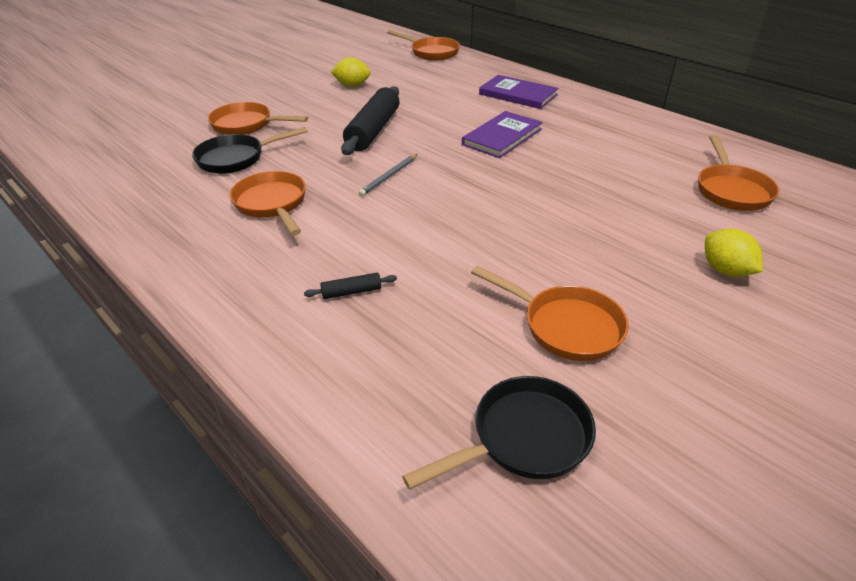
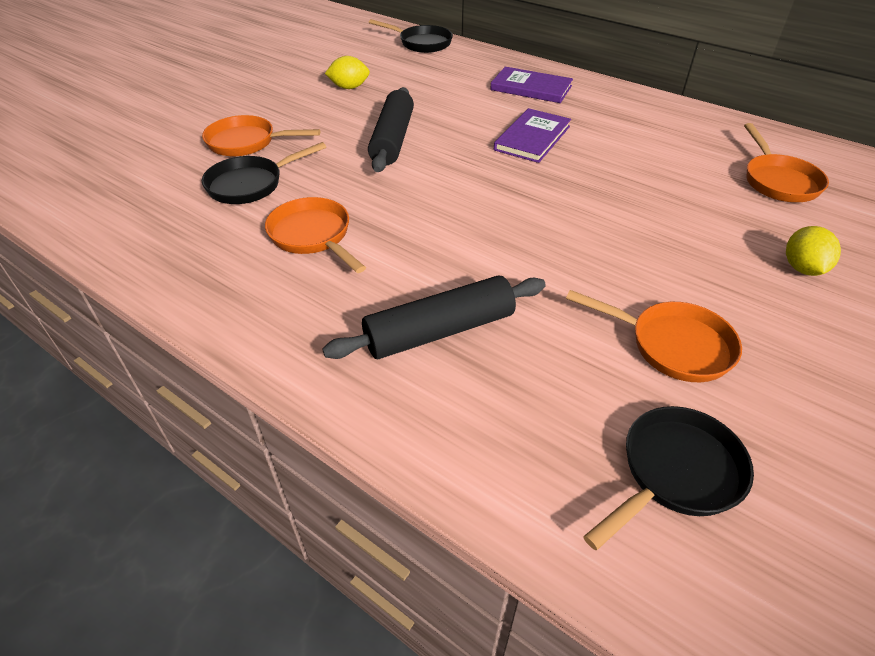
camera: 10 degrees left, 5 degrees up
black rolling pin [304,273,397,299] -> black rolling pin [322,276,546,359], size x2.34
grey pencil [359,154,418,196] -> none
orange pan [387,30,460,61] -> black pan [369,19,453,53]
yellow lemon [705,229,763,277] -> yellow lemon turned 45 degrees clockwise [786,226,841,276]

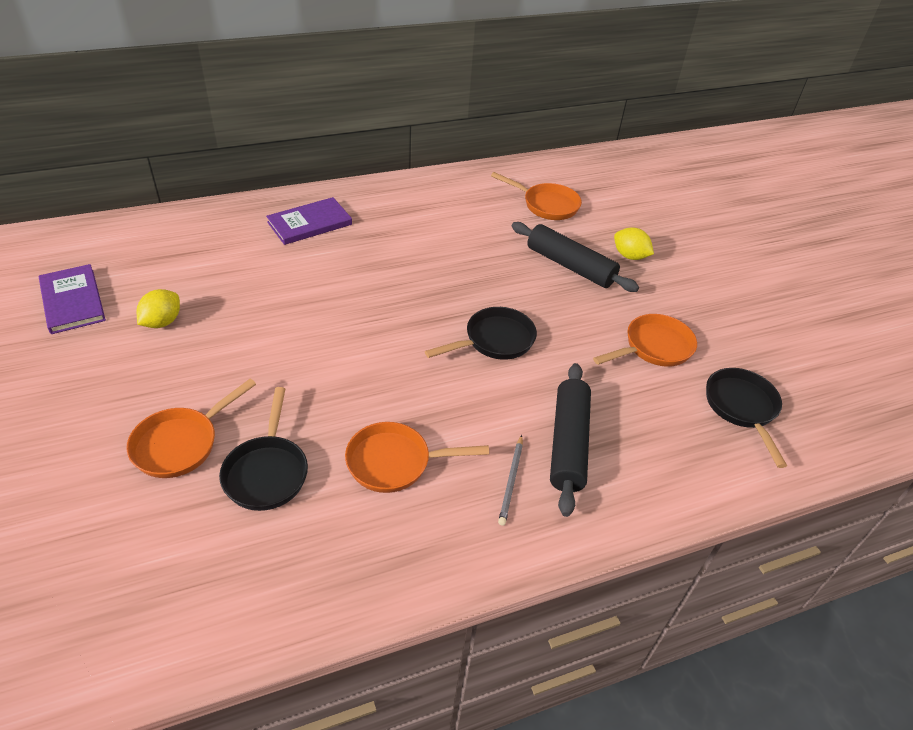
camera: 60 degrees left, 0 degrees up
black rolling pin [368,87,414,172] -> black rolling pin moved to [512,222,639,292]
black pan [369,19,453,53] -> black pan moved to [425,307,537,360]
purple book [494,108,571,163] -> purple book moved to [39,264,106,334]
none -> grey pencil [498,435,523,526]

